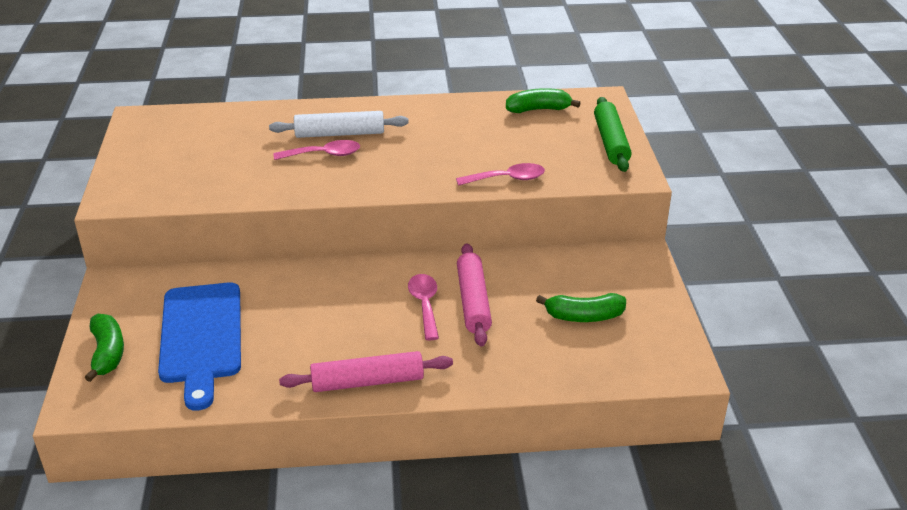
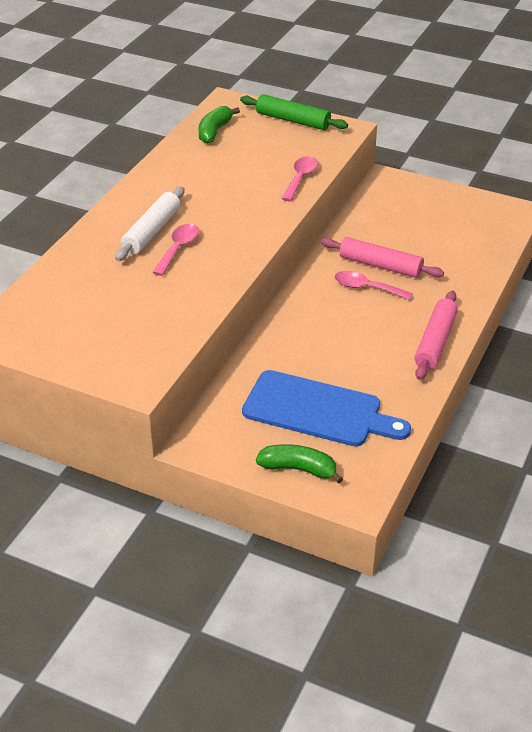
camera: 60 degrees left, 5 degrees up
green banana [536,293,626,322] -> none

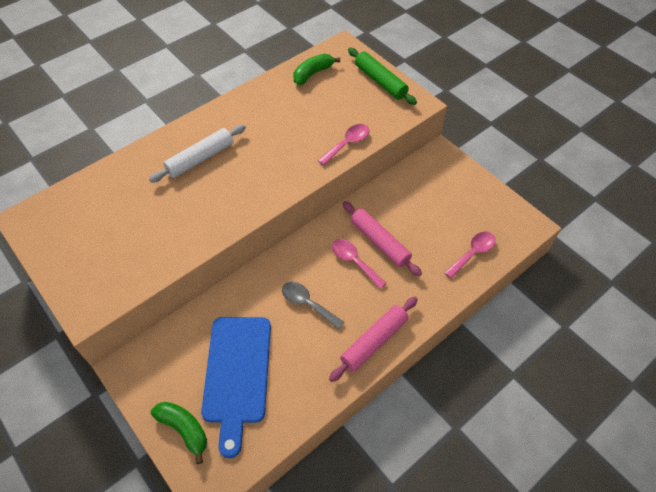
camera: 25 degrees right, 15 degrees up
pink spoon [152,224,199,276] -> pink spoon moved to [444,232,496,279]
blue cutting board [242,370,411,446] -> blue cutting board turned 45 degrees clockwise [201,317,271,458]
none -> grey spoon [282,282,344,329]

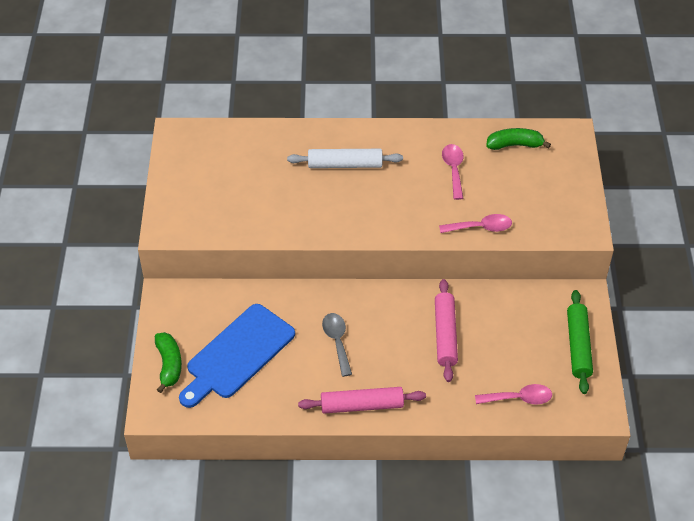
camera: 40 degrees right, 5 degrees down
pink spoon [332,239,386,289] -> pink spoon moved to [442,144,464,200]
green rolling pin [348,48,417,105] -> green rolling pin moved to [567,290,593,394]

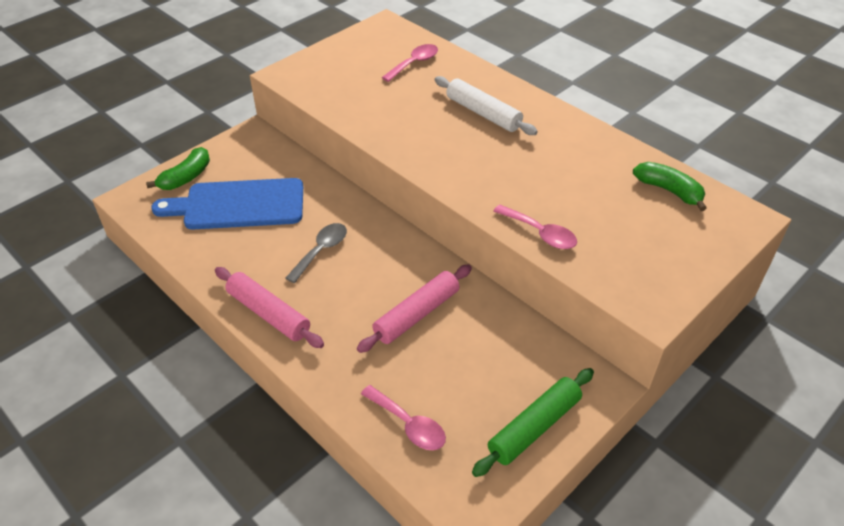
camera: 45 degrees right, 5 degrees down
pink spoon [442,144,464,200] -> pink spoon moved to [382,44,438,82]

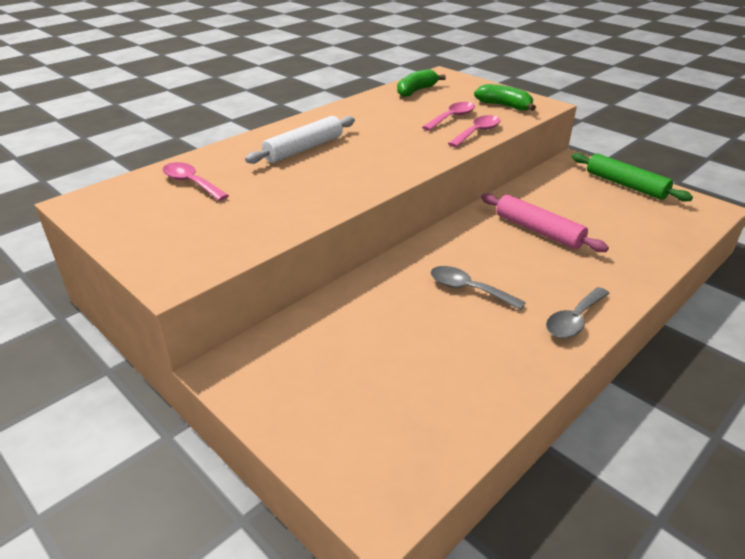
camera: 90 degrees left, 10 degrees down
green banana [146,147,210,190] -> green banana moved to [474,84,536,111]
blue cutting board [151,178,303,230] -> none
pink rolling pin [215,267,324,348] -> grey spoon [546,287,610,338]
pink spoon [361,385,446,450] -> pink spoon moved to [422,102,475,131]

